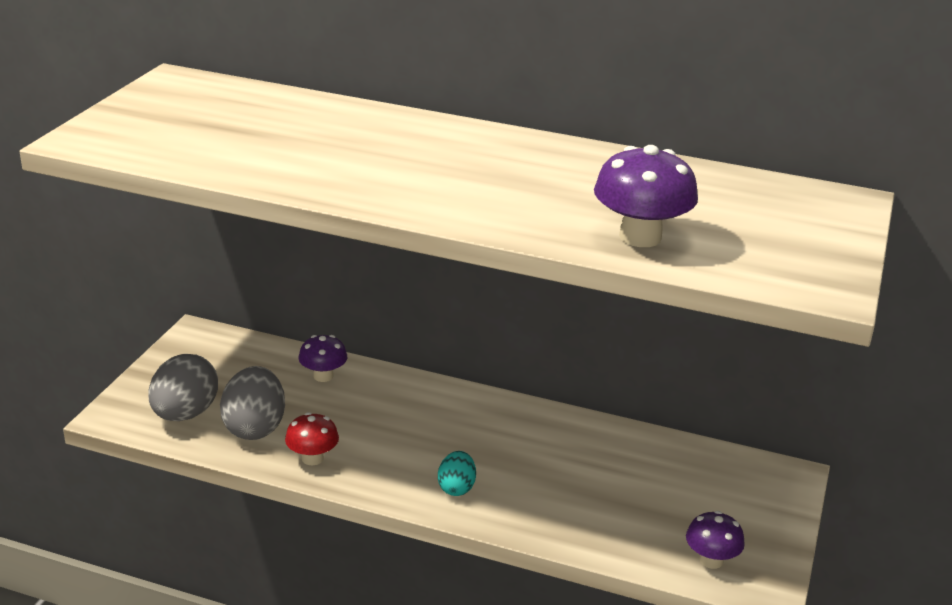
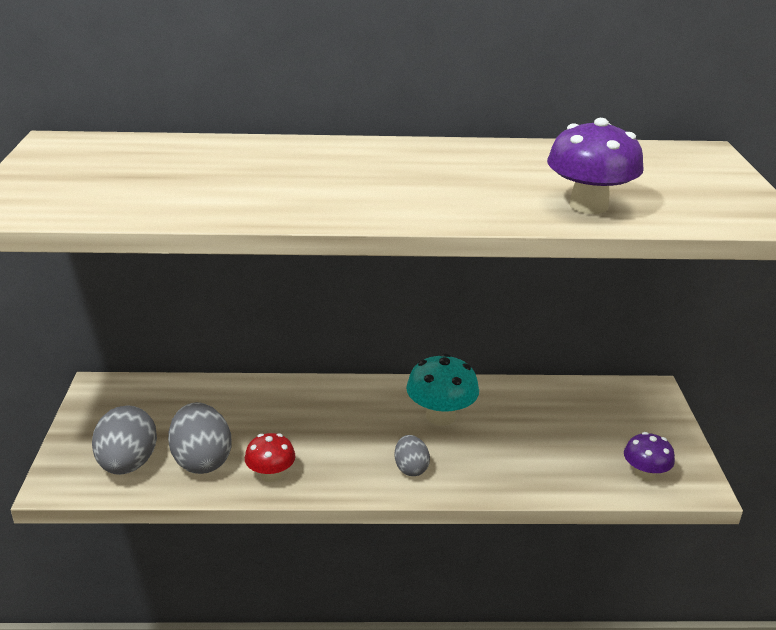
camera: 20 degrees left, 0 degrees up
purple mushroom [299,335,347,382] -> none
turquoise egg [438,451,476,496] -> grey egg [395,435,430,476]
none -> turquoise mushroom [406,353,479,426]

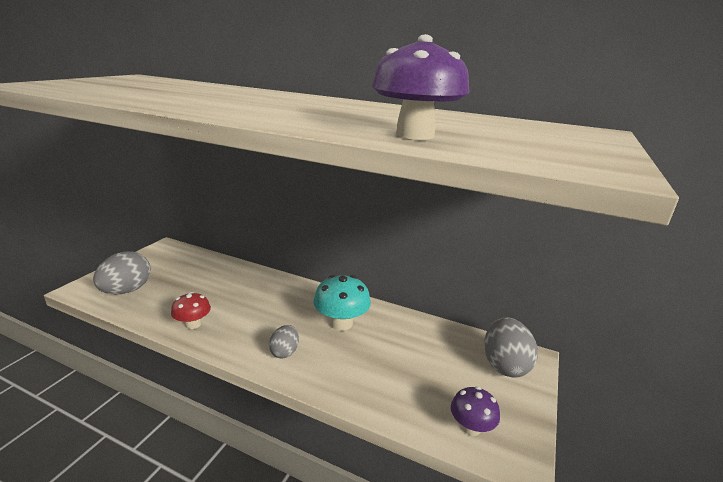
camera: 25 degrees right, 5 degrees down
grey egg [168,402,231,474] -> grey egg moved to [484,317,538,377]

